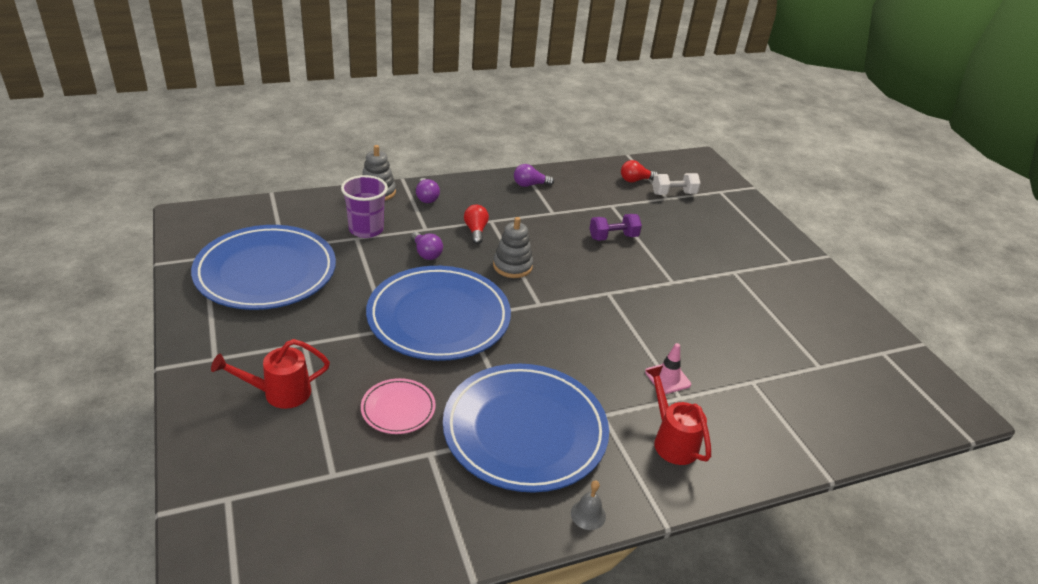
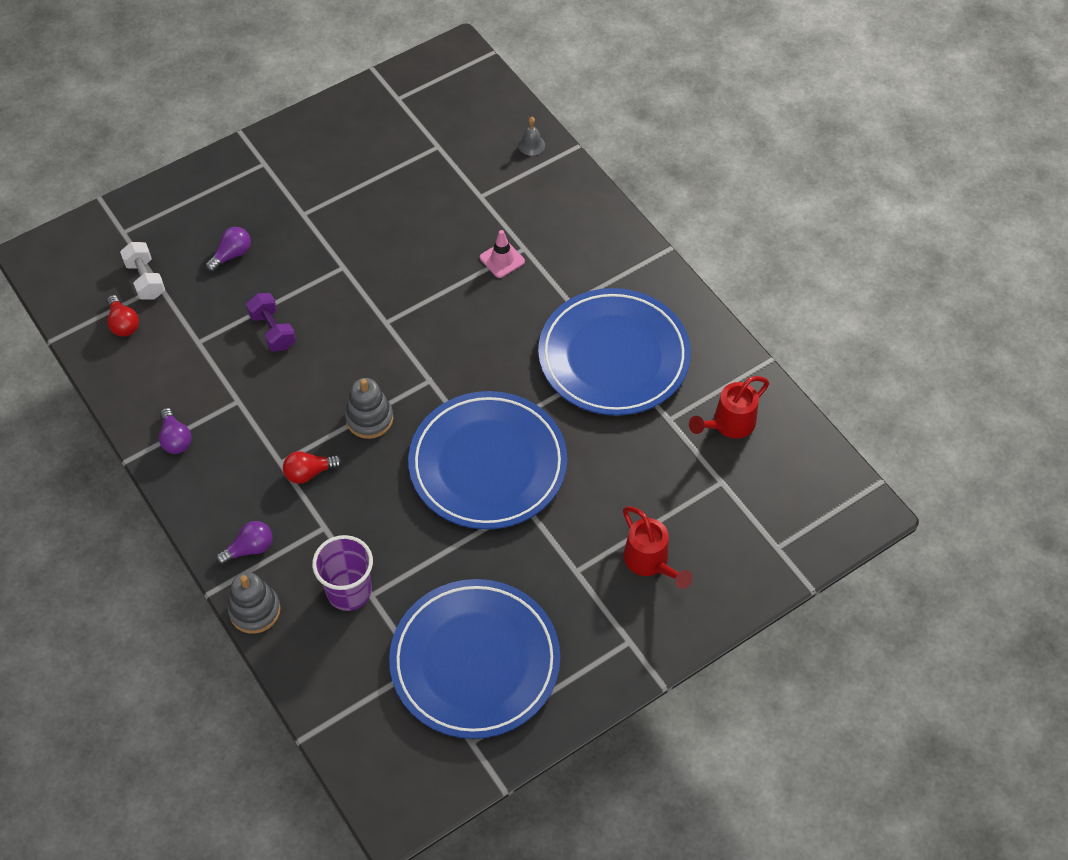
camera: 100 degrees left, 20 degrees up
pink plate [361,378,436,434] -> none
purple light bulb [411,232,443,260] -> purple light bulb moved to [205,227,251,272]
grey bell [571,480,606,530] -> grey bell moved to [518,117,545,156]
red watering can [646,366,711,465] -> red watering can moved to [689,376,769,439]

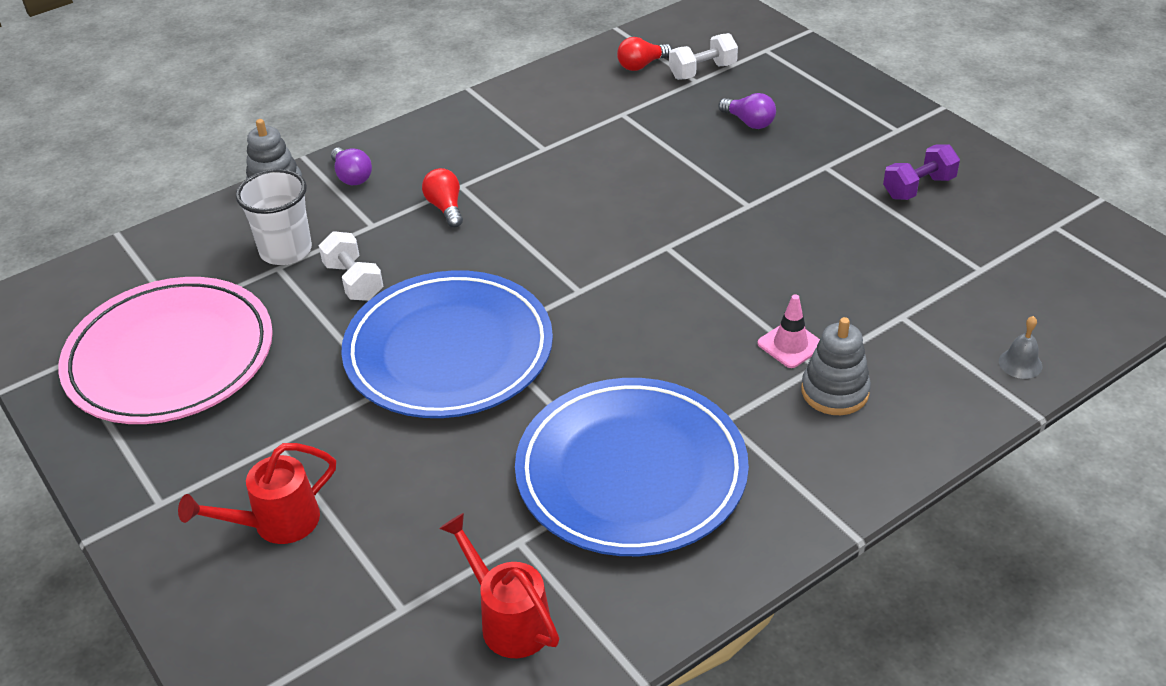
camera: 90 degrees right, 15 degrees down
purple light bulb [159,408,192,454] -> none
purple dumbbell [246,293,296,352] -> purple dumbbell moved to [883,144,960,200]
purple cup [312,535,373,611] -> white cup [236,169,312,265]
grey stacking toy [345,378,393,439] -> grey stacking toy moved to [801,317,871,415]
blue plate [389,579,560,739] -> pink plate [58,277,273,424]
none -> white dumbbell [319,231,383,301]

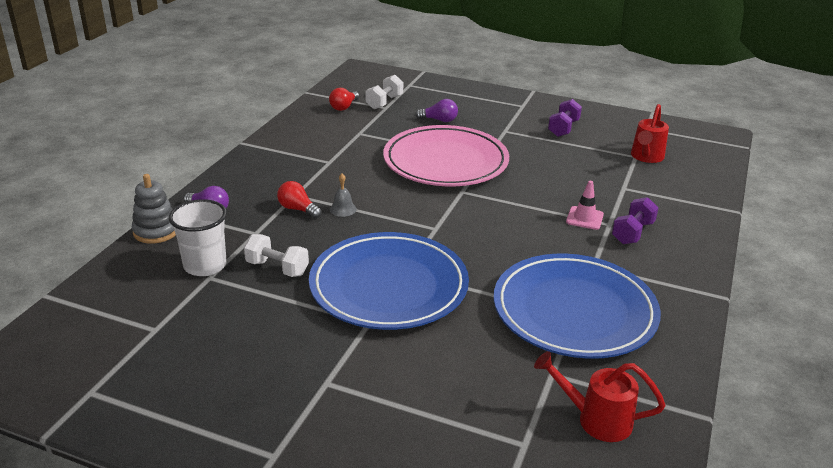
camera: 35 degrees left, 10 degrees down
pink plate [58,277,273,424] -> pink plate moved to [383,125,509,186]
red watering can [178,443,336,544] -> red watering can moved to [631,104,669,163]
grey stacking toy [801,317,871,415] -> purple dumbbell [612,197,659,244]
grey bell [999,316,1042,379] -> grey bell moved to [330,174,357,217]

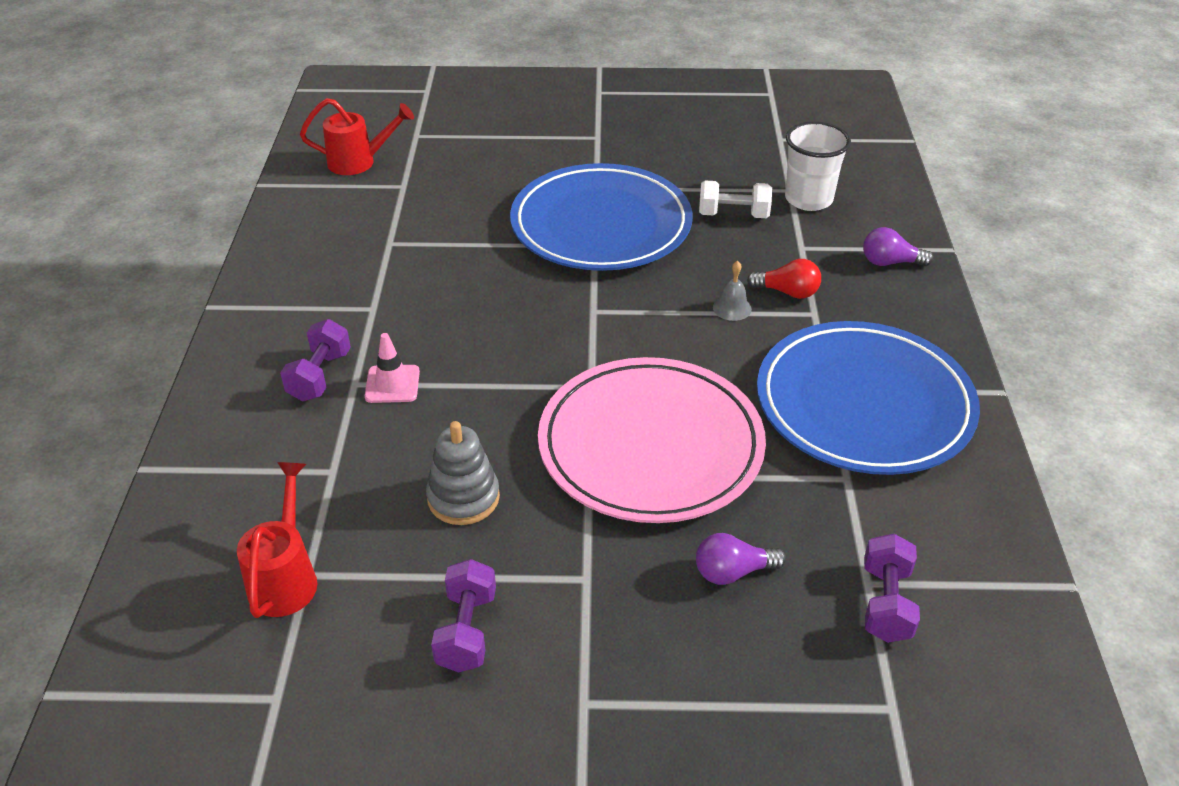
camera: 160 degrees right, 10 degrees up
grey stacking toy [132,174,176,244] -> grey stacking toy moved to [426,421,500,525]
red light bulb [329,88,359,111] -> none
white dumbbell [366,75,403,109] -> purple dumbbell [864,534,920,643]
blue plate [494,254,661,359] -> blue plate moved to [757,321,980,475]

